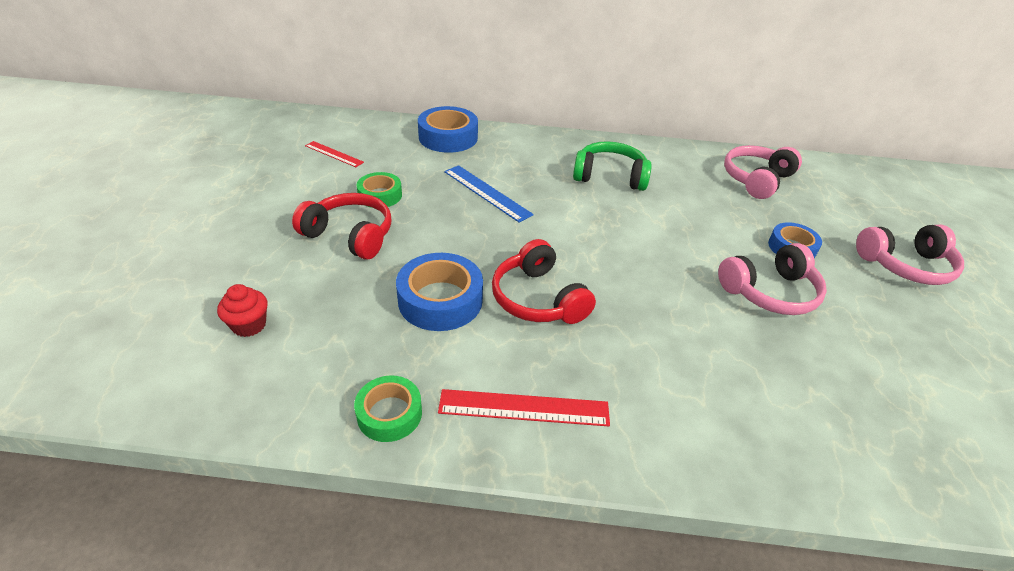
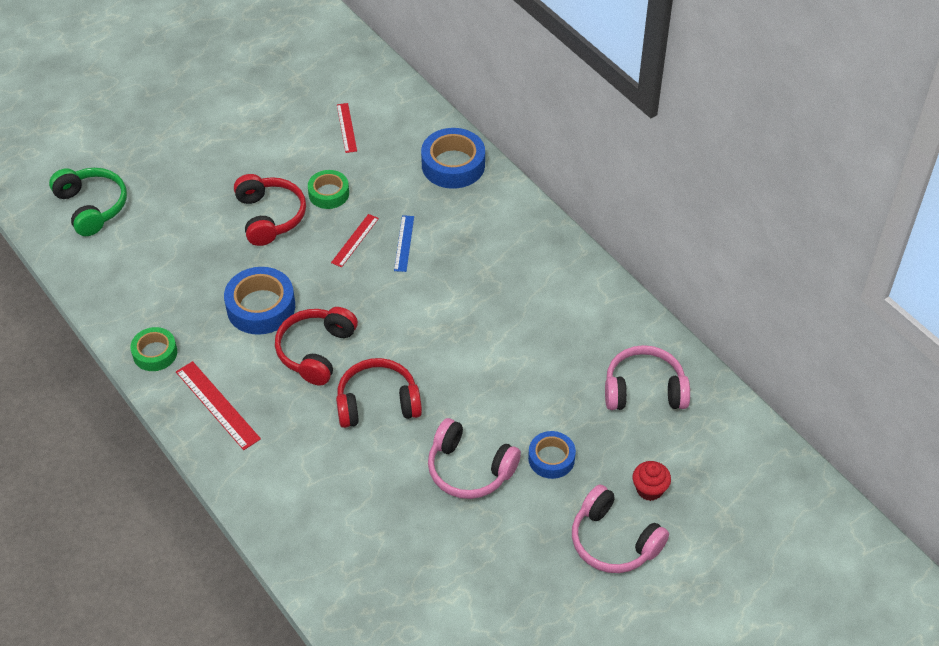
camera: 50 degrees right, 10 degrees up
red cupcake [217,284,268,337] -> red cupcake moved to [633,461,671,501]
blue ruler [444,165,534,223] -> blue ruler [394,215,414,272], size x0.65
green headphones [573,141,652,191] -> green headphones moved to [49,168,127,236]
none -> red ruler [331,214,379,267]
none -> red headphones [336,358,422,428]

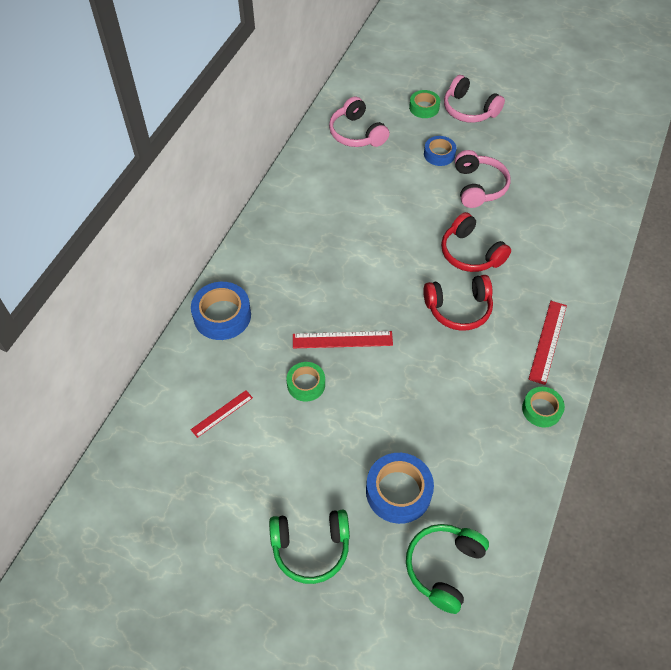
camera: 120 degrees left, 5 degrees up
blue tape [224,267,295,335] -> blue tape moved to [366,453,434,524]
red headphones [234,174,306,246] -> none
red ruler [331,214,379,267] -> red ruler [293,331,393,348], size x1.54
blue ruler [394,215,414,272] -> none
pink headphones [572,485,669,573] -> pink headphones turned 120 degrees clockwise [444,75,505,123]
red cupcake [633,461,671,501] -> green tape [409,90,440,118]
none -> green headphones [269,510,350,584]

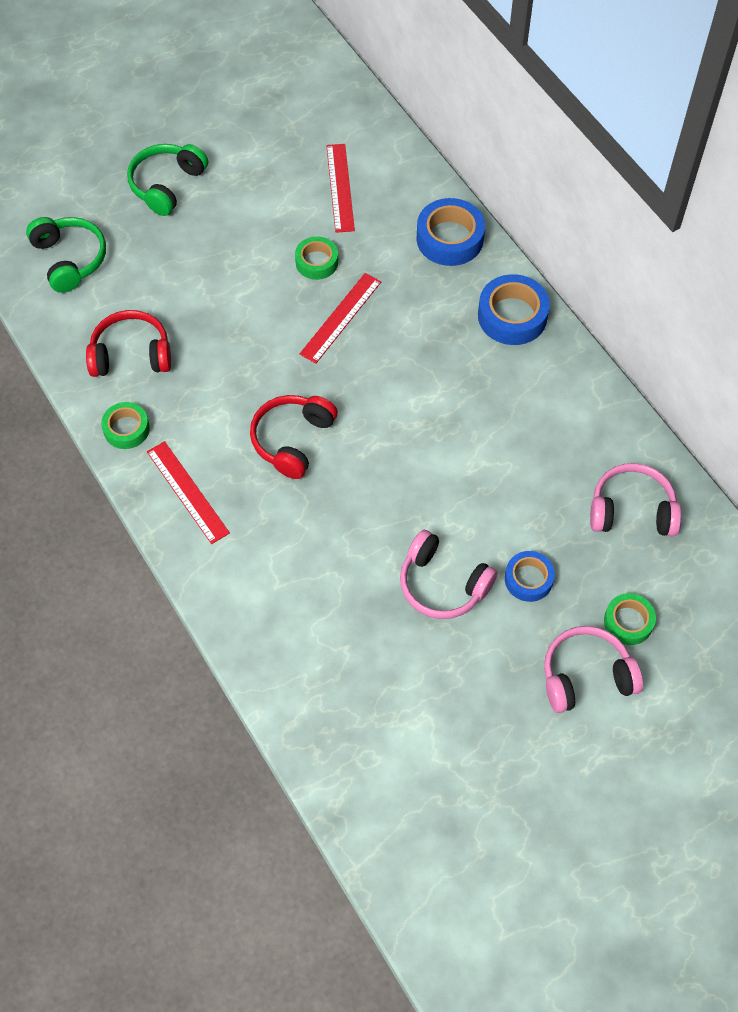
camera: 125 degrees right, 5 degrees up
red ruler [191,390,253,438] -> red ruler [326,144,355,233], size x1.54
blue tape [366,453,434,524] -> blue tape moved to [478,274,550,345]
red headphones [441,212,511,272] -> red headphones moved to [86,310,171,377]

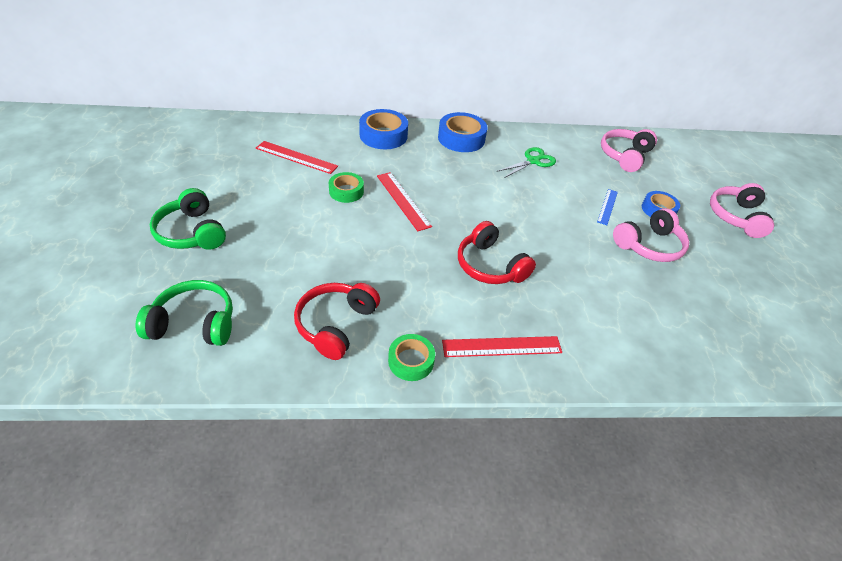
camera: 65 degrees left, 15 degrees down
green tape [604,593,656,645] -> none
none -> green scissors [497,147,556,178]
none -> blue ruler [597,189,618,225]

